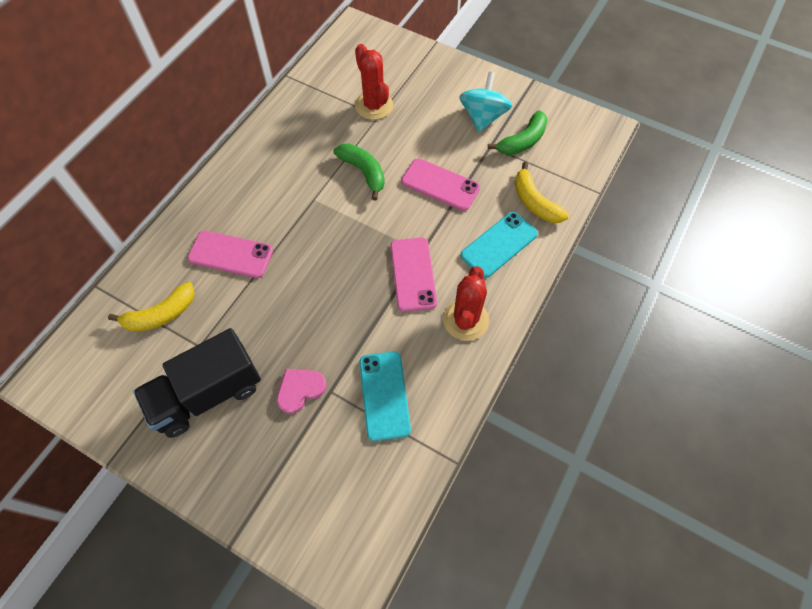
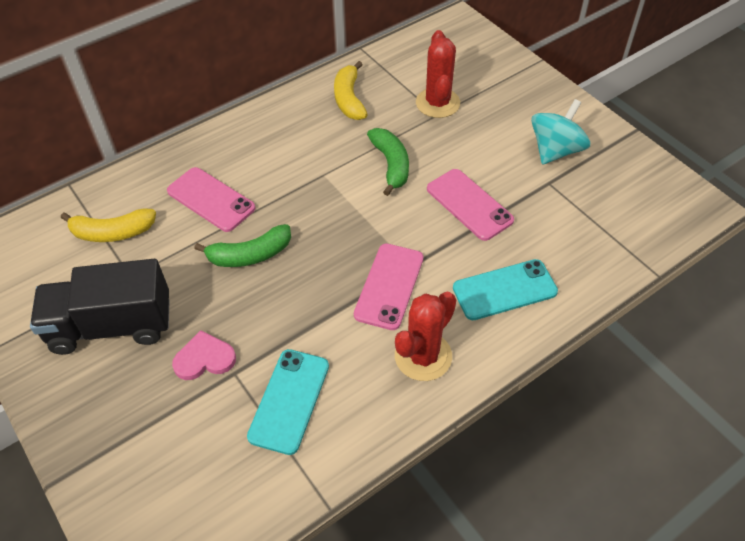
camera: 25 degrees right, 10 degrees down
green banana [488,110,548,155] -> green banana moved to [194,224,291,267]
yellow banana [515,162,569,223] -> yellow banana moved to [334,61,368,120]

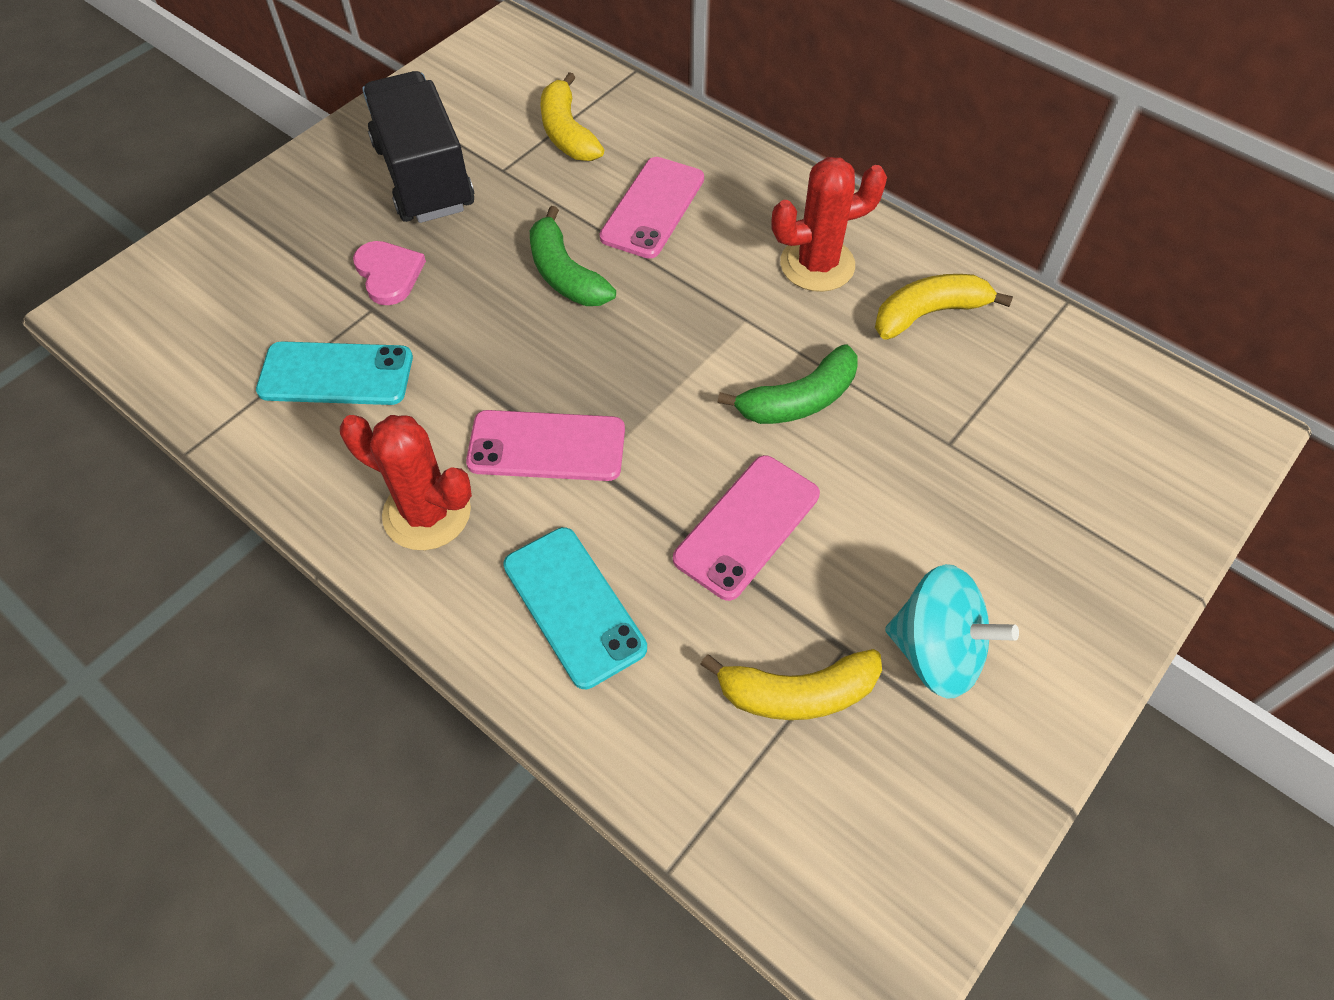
camera: 75 degrees right, 5 degrees up
red cactus [416,30,460,118] -> red cactus moved to [771,157,887,292]
none -> yellow banana [700,649,882,720]

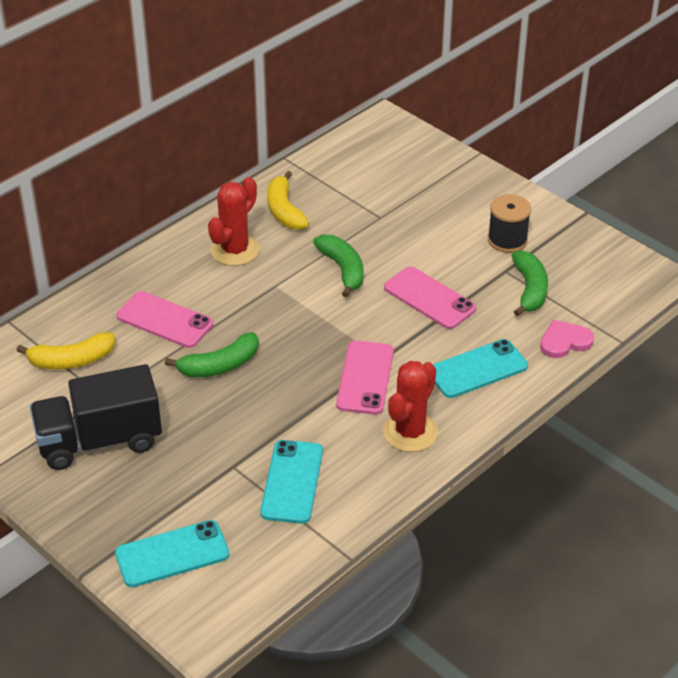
camera: 85 degrees left, 15 degrees down
pink heart [353,241,426,305] -> pink heart moved to [540,320,594,358]
yellow banana [700,649,882,720] -> green banana [511,250,548,317]
red cactus [771,157,887,292] -> red cactus turned 45 degrees clockwise [208,177,260,266]
turquoise spinning top [885,564,1019,699] -> black spool [488,194,531,253]
none -> turquoise phone [115,520,229,587]

